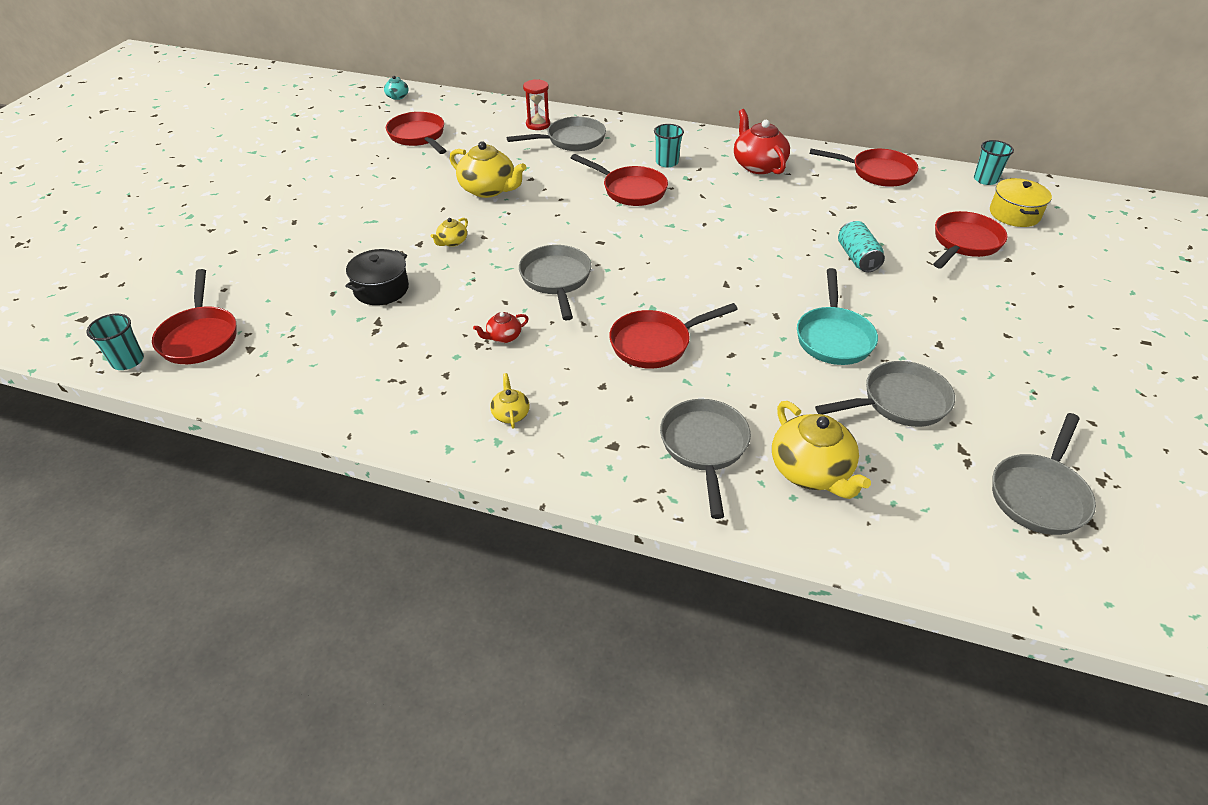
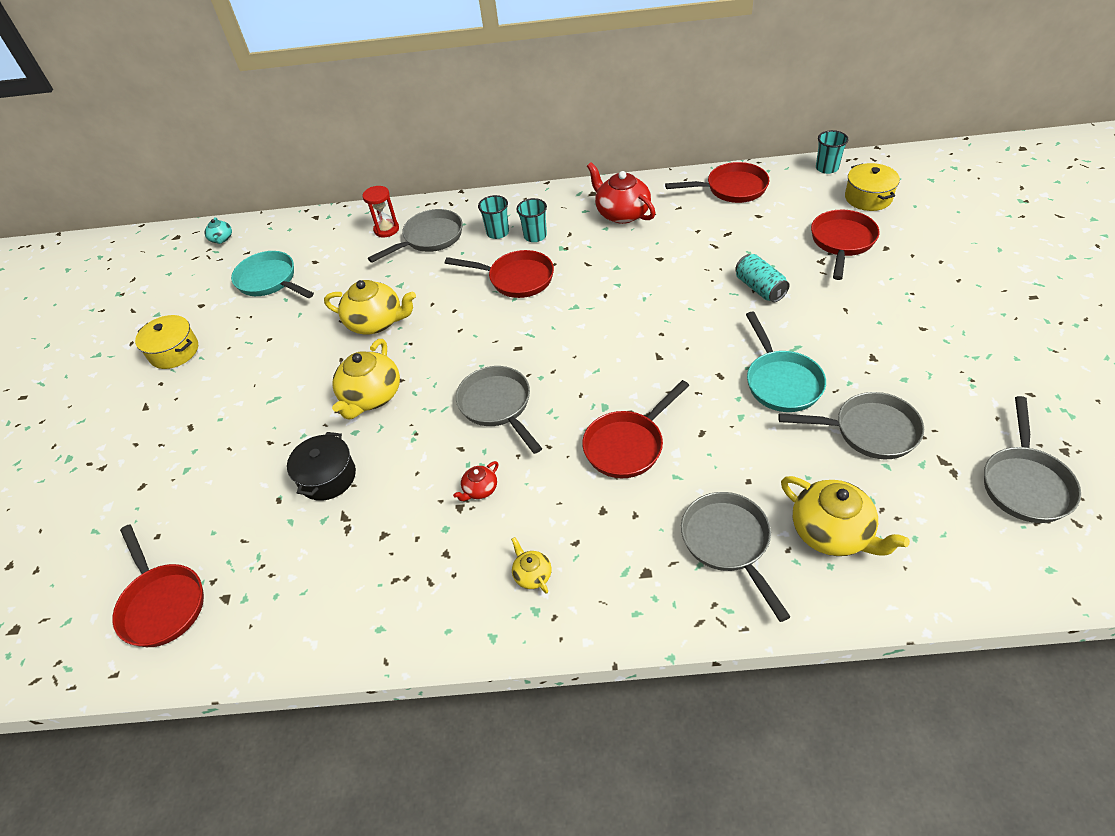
camera: 15 degrees left, 5 degrees up
turquoise cup [86,314,144,370] -> turquoise cup moved to [478,195,509,239]
red pan [386,112,446,154] -> turquoise pan [231,251,314,298]
yellow teapot [430,218,468,247] -> yellow teapot [332,339,400,420], size x2.02
grey pan [815,361,955,427] -> grey pan turned 45 degrees clockwise [778,392,924,459]
none -> yellow pot [135,315,198,369]

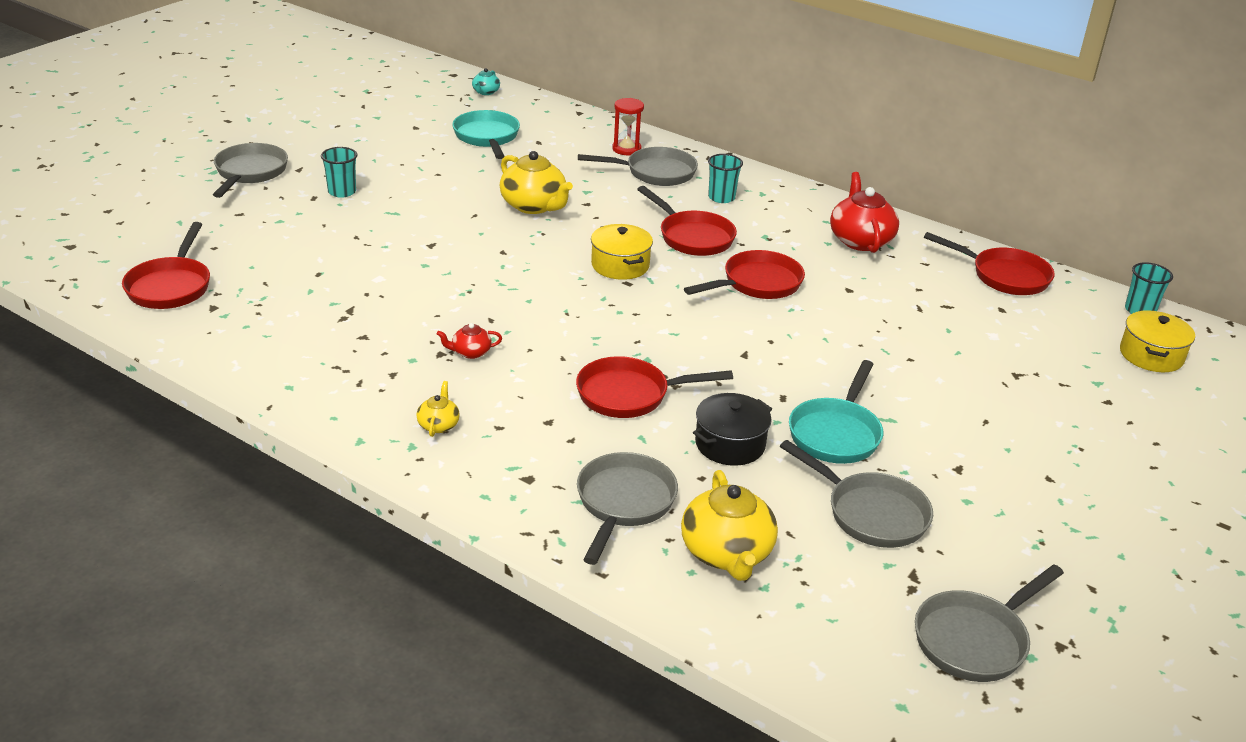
camera: 30 degrees right, 15 degrees down
yellow pot [135,315,198,369] -> yellow pot moved to [591,224,653,280]
black pot [287,432,356,501] -> black pot moved to [693,393,772,466]
yellow teapot [332,339,400,420] -> none
grey pan [456,366,542,454] -> grey pan moved to [213,143,288,198]
turquoise cup [516,198,547,242] -> turquoise cup moved to [321,147,357,198]
turquoise can [735,254,790,302] -> none
red pan [811,210,879,280] -> red pan moved to [684,250,805,299]

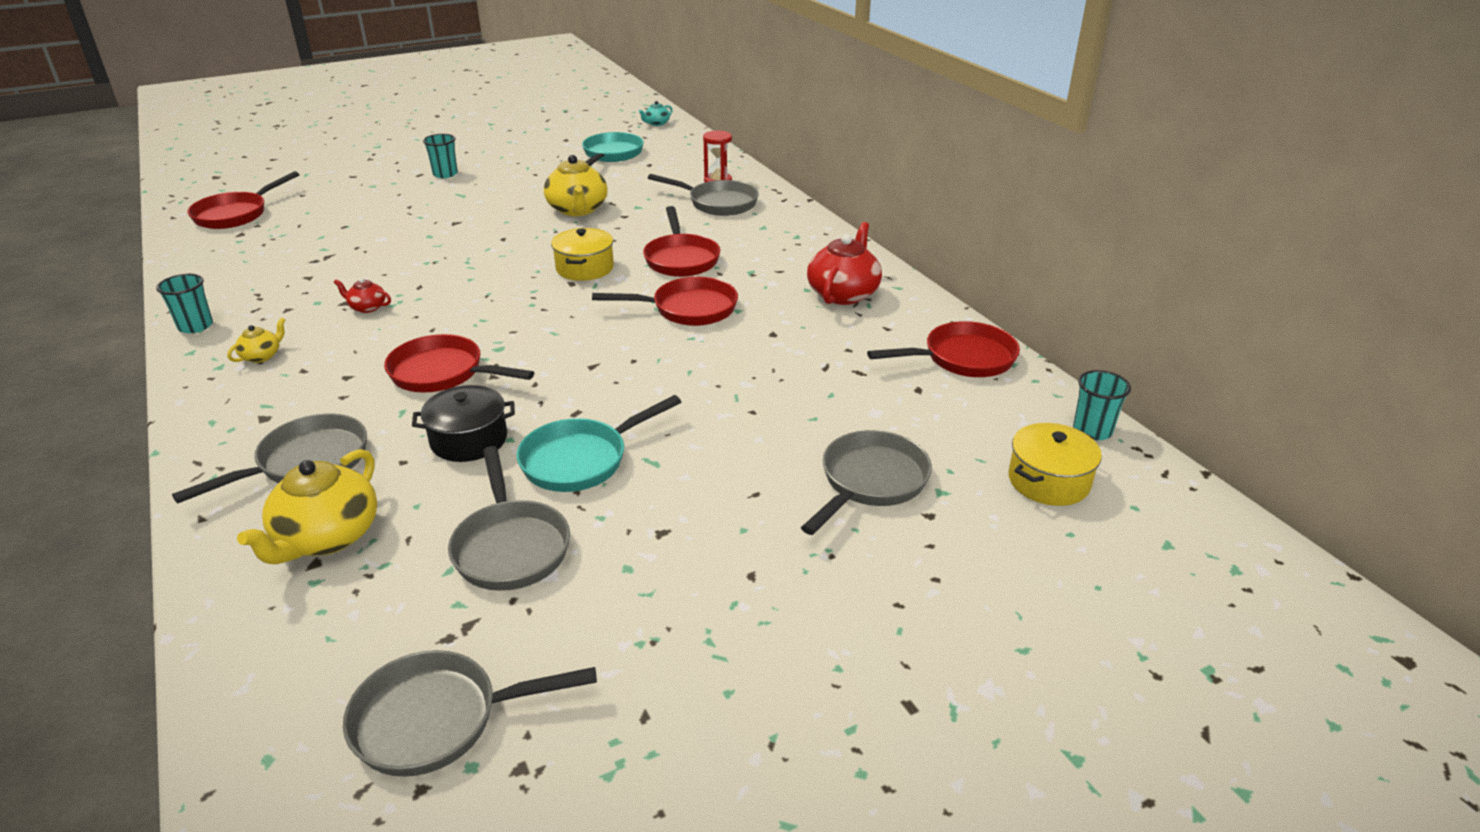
camera: 30 degrees right, 0 degrees up
grey pan [213,143,288,198] -> grey pan moved to [801,430,932,535]
turquoise cup [708,154,743,203] -> turquoise cup moved to [156,274,213,333]
red pan [924,232,1055,295] -> red pan turned 75 degrees counterclockwise [867,321,1020,377]

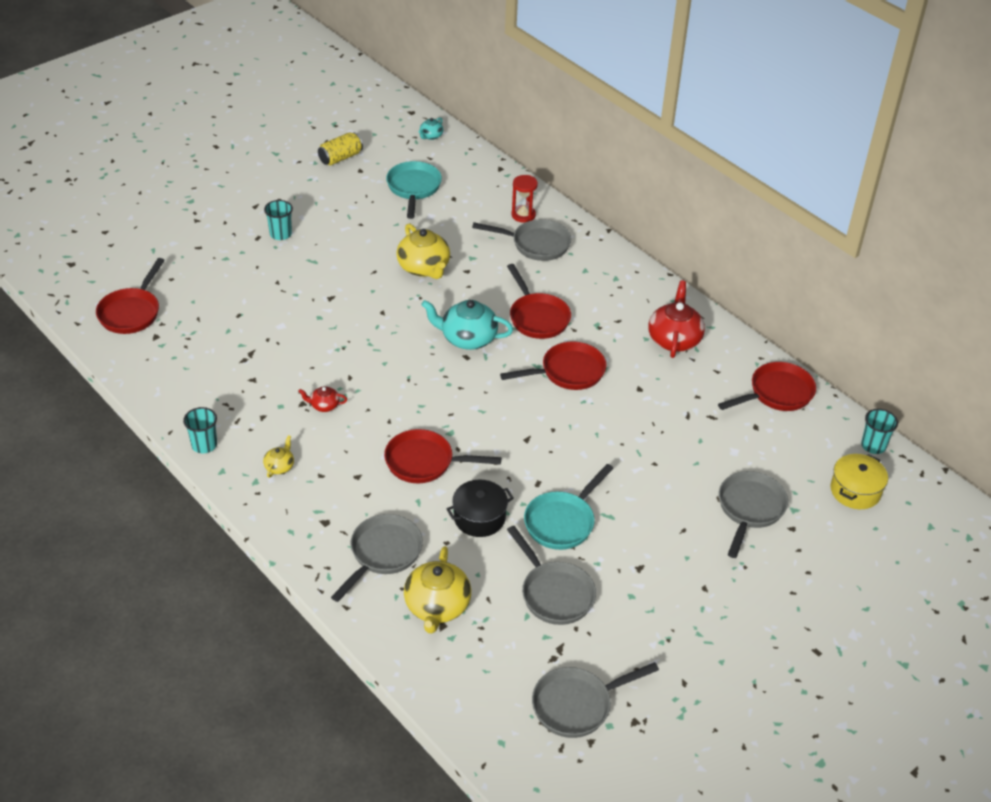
camera: 15 degrees left, 10 degrees up
yellow pot [551,228,614,281] -> turquoise teapot [421,300,513,350]
none -> yellow can [318,132,363,166]

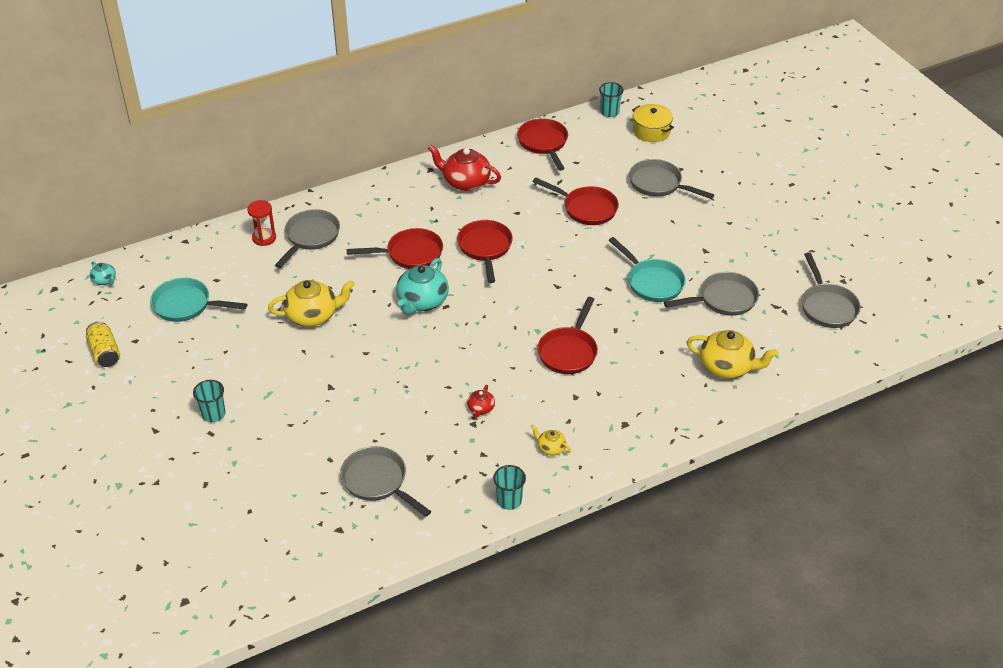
camera: 75 degrees left, 0 degrees up
red pan [96,258,165,334] -> red pan moved to [533,177,619,225]
grey pan [331,514,423,602] -> grey pan moved to [340,446,431,517]
black pot [446,479,514,537] -> none

